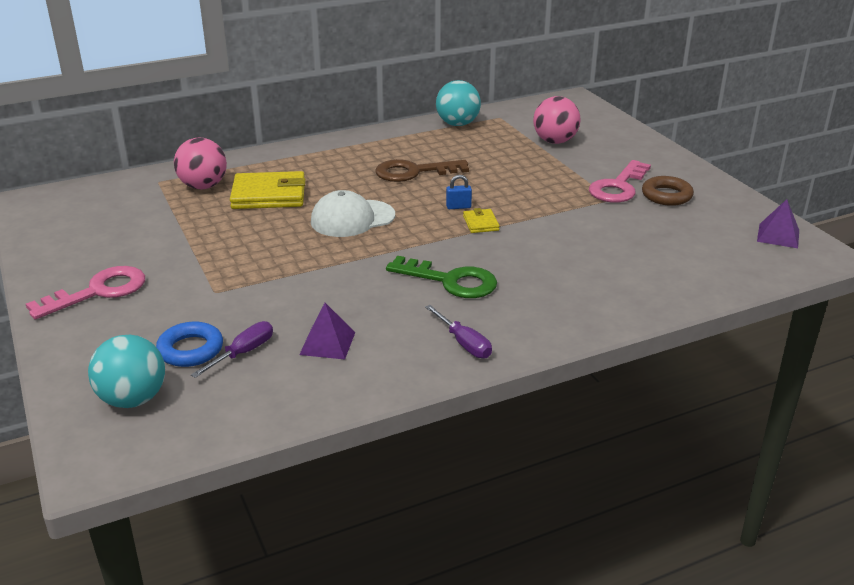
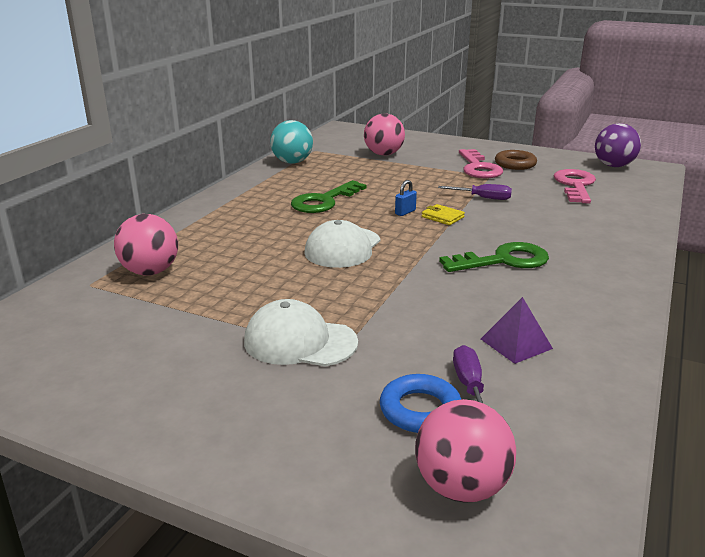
camera: 40 degrees left, 5 degrees down
pink key [26,266,145,320] -> pink key moved to [553,169,596,204]
turquoise ball [88,335,165,408] -> pink ball [415,399,516,503]
yellow wallet [230,171,306,209] -> none
brown key [375,159,469,182] -> green key [291,180,366,213]
purple screwdriver [425,305,492,359] -> purple screwdriver moved to [438,184,512,200]
purple pyramid [757,199,799,248] -> purple ball [595,123,641,167]
none -> white cap [244,299,358,367]

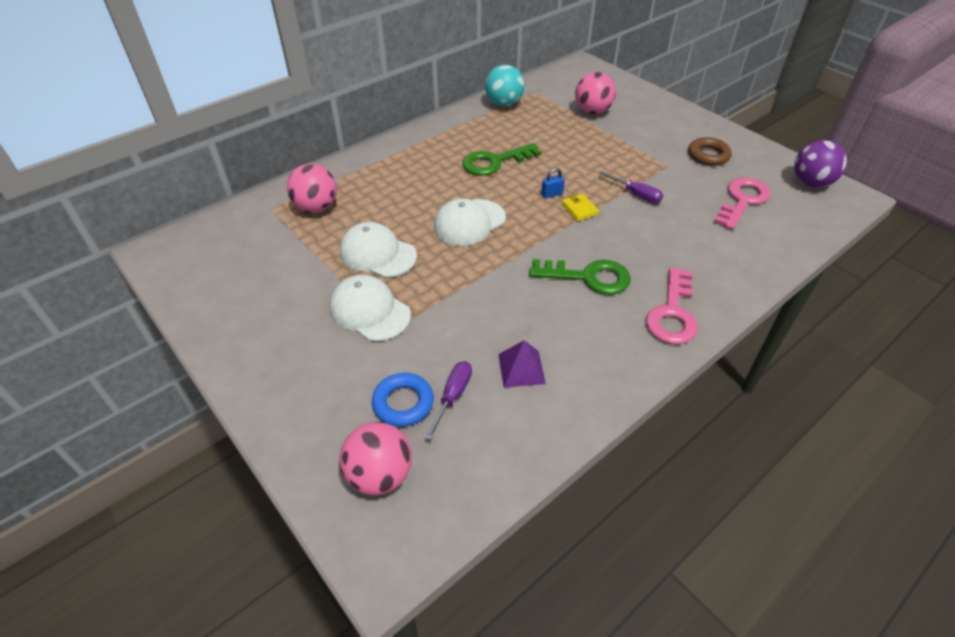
camera: 25 degrees right, 20 degrees up
pink key [459,149,503,178] -> pink key moved to [646,267,698,344]
none -> white cap [340,222,417,278]

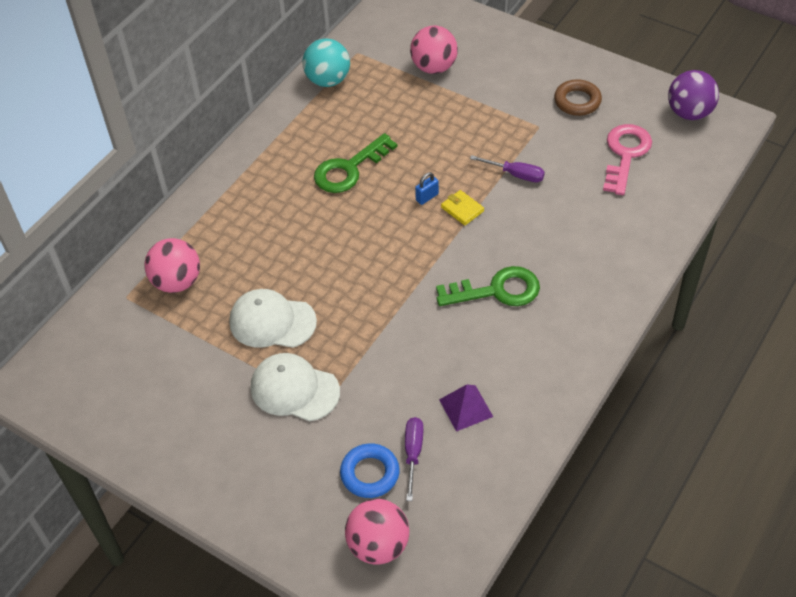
camera: 15 degrees left, 5 degrees up
white cap [434,199,506,246] -> none
pink key [646,267,698,344] -> none

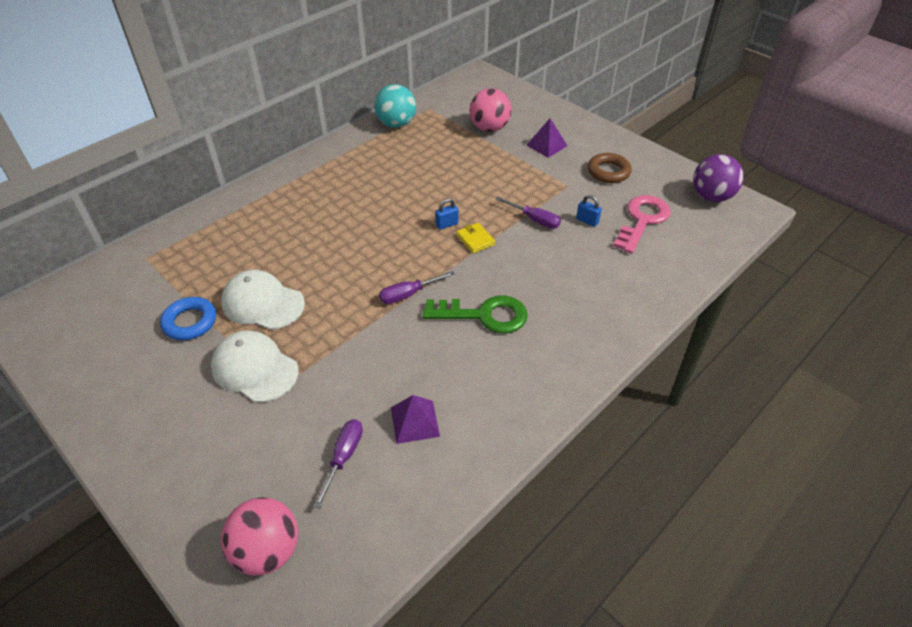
camera: 10 degrees right, 5 degrees down
pink ball [144,238,200,293] -> none
green key [314,133,398,193] -> none
blue ring [340,443,400,498] -> blue ring moved to [160,297,216,340]
none -> purple screwdriver [379,271,455,304]
none -> purple pyramid [526,118,567,158]
none -> blue padlock [576,195,602,227]

